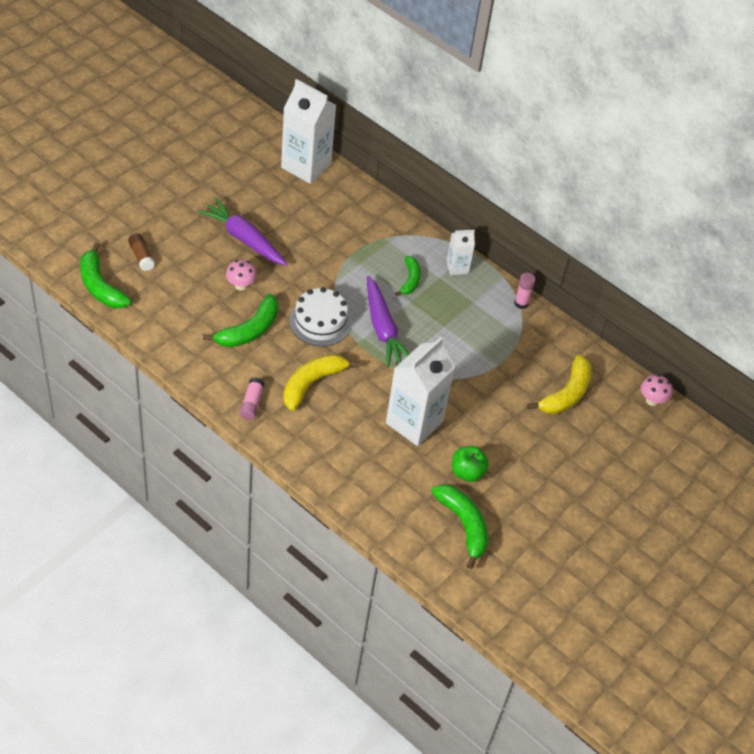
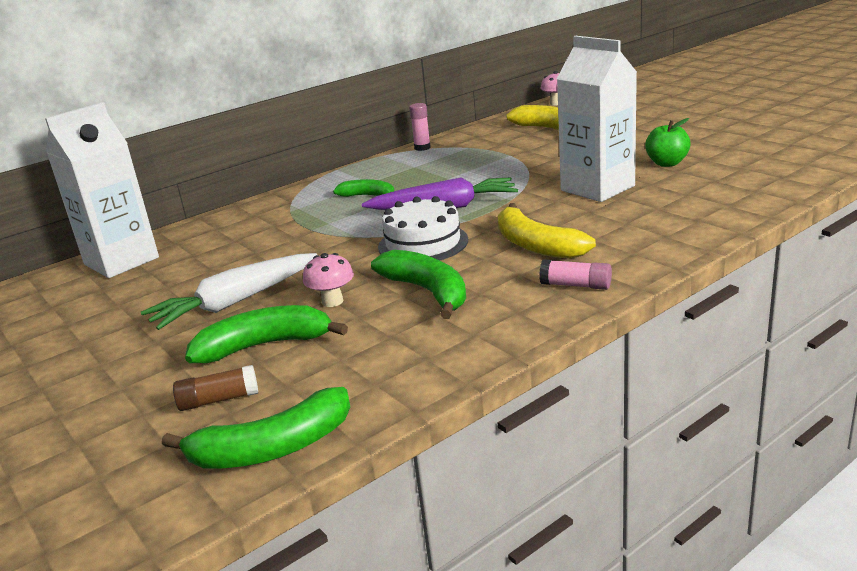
camera: 70 degrees left, 25 degrees down
purple carrot [198,198,287,266] -> white carrot [141,253,317,330]
green banana [431,484,488,569] -> green banana moved to [185,305,348,363]
white carton [447,230,475,275] -> none

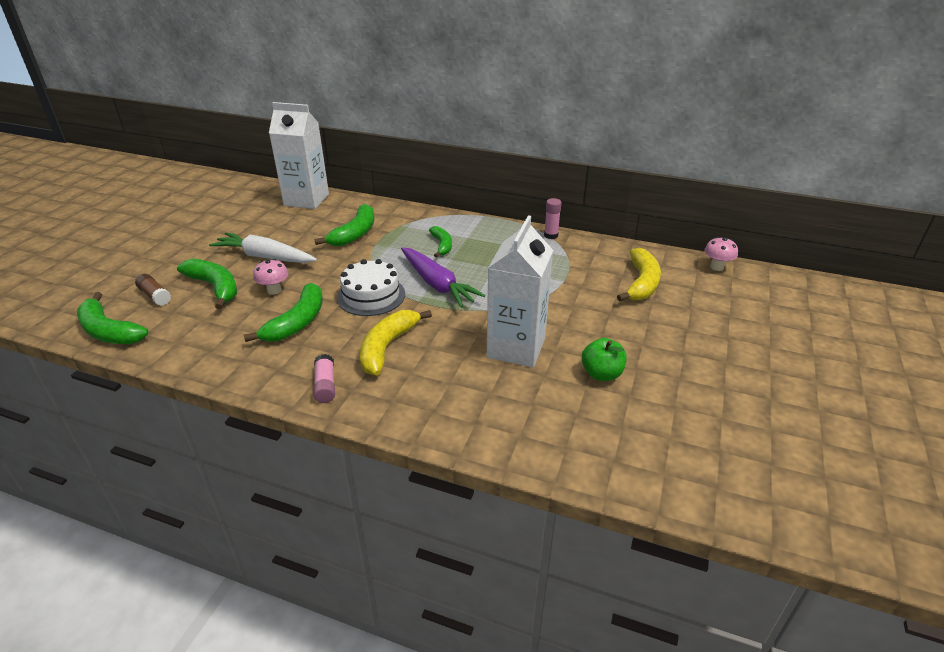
camera: 55 degrees right, 10 degrees up
none -> green banana [314,204,374,246]

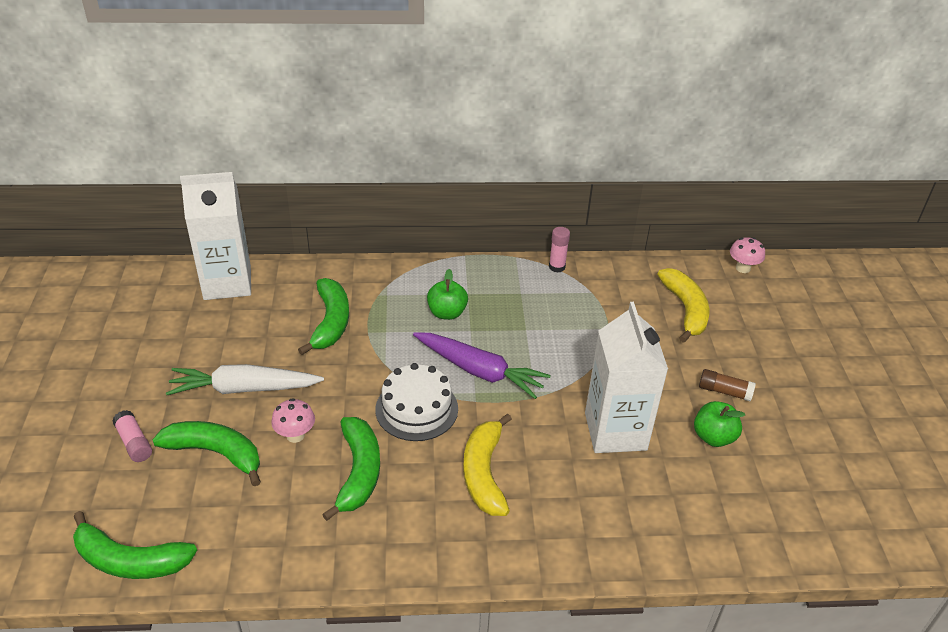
camera: 25 degrees left, 5 degrees up
brown glue stick [135,274,171,306] -> brown glue stick moved to [699,369,756,402]
pink glue stick [314,354,335,403] -> pink glue stick moved to [112,410,152,462]
green banana [429,226,452,257] -> green apple [427,269,468,320]

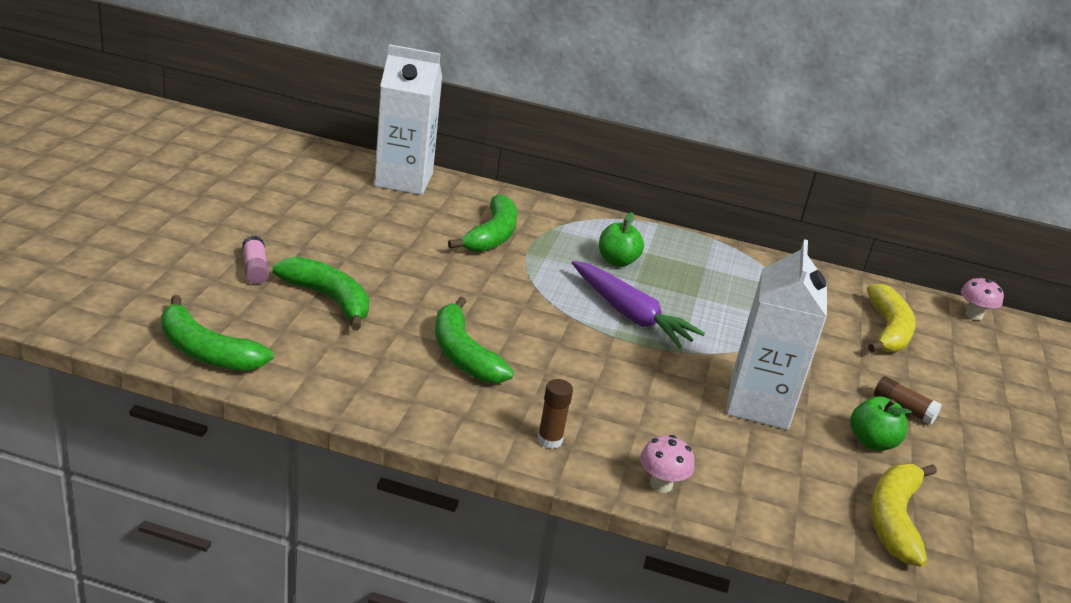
camera: 15 degrees right, 10 degrees down
white carrot [166,364,324,395] -> none
pink mushroom [271,398,315,443] -> pink mushroom moved to [640,435,695,493]
green banana [322,417,380,521] -> green banana turned 135 degrees clockwise [435,297,514,383]
white cake [375,363,458,441] -> none
yellow banana [463,413,512,516] -> yellow banana moved to [871,464,937,567]
pink glue stick [549,227,570,273] -> none
none -> brown glue stick [537,379,573,449]

